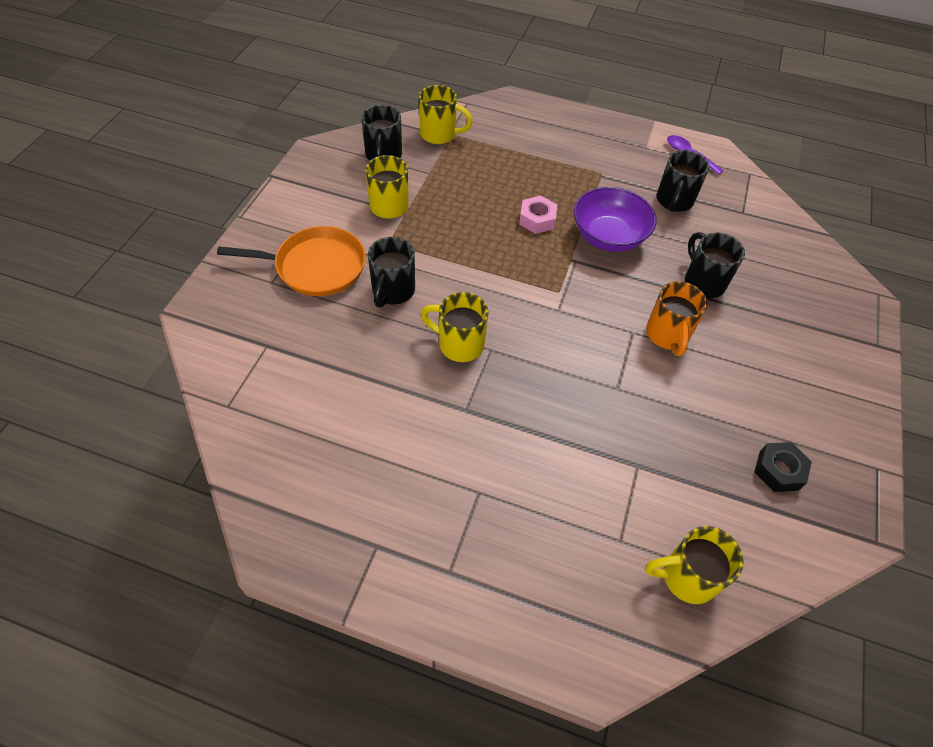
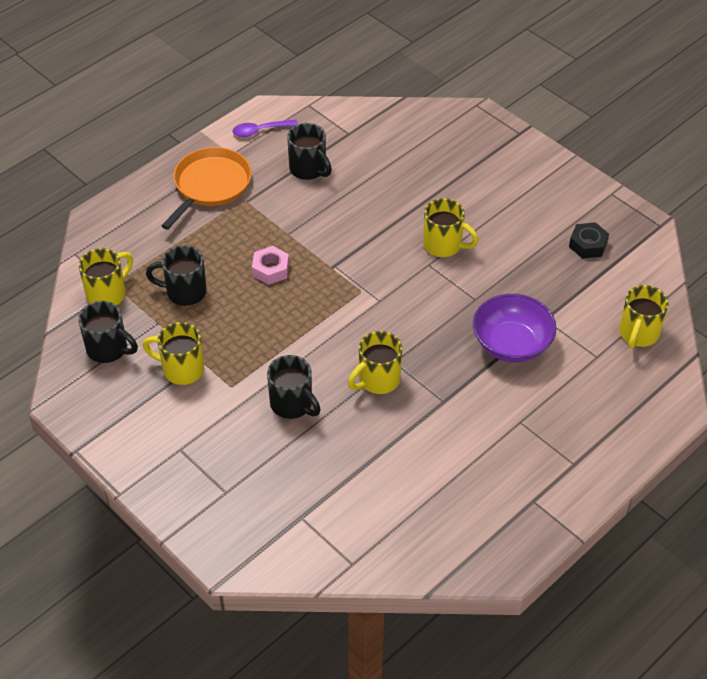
camera: 60 degrees left, 5 degrees down
orange pan [217,226,365,296] -> orange pan moved to [161,147,252,230]
purple bowl [574,187,657,252] -> purple bowl moved to [473,294,557,363]
orange mug [646,281,708,356] -> yellow mug [423,198,479,257]
black mug [685,232,745,298] -> black mug moved to [146,245,207,306]

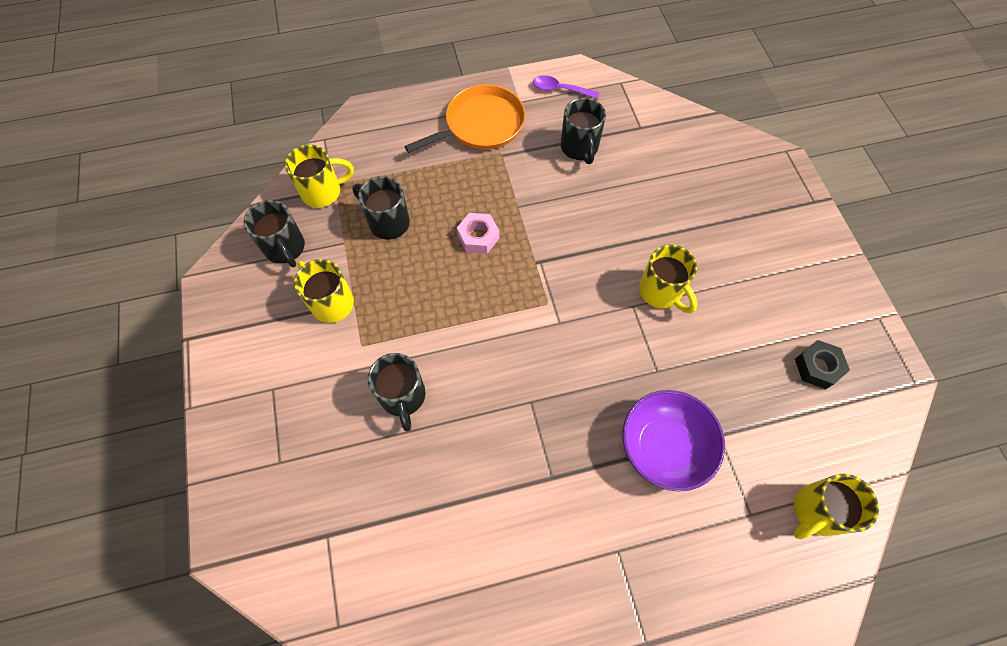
camera: 30 degrees right, 15 degrees up
yellow mug [348,331,402,394] -> none

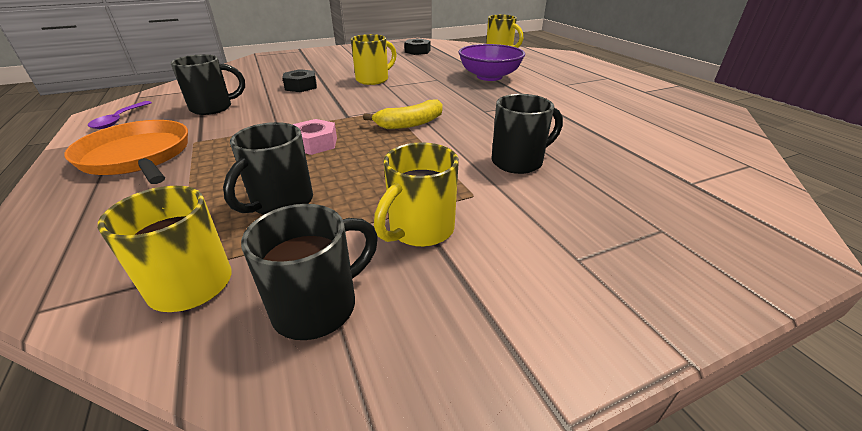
camera: 100 degrees left, 30 degrees down
none -> black nut [282,69,317,92]
none -> yellow banana [363,99,443,129]

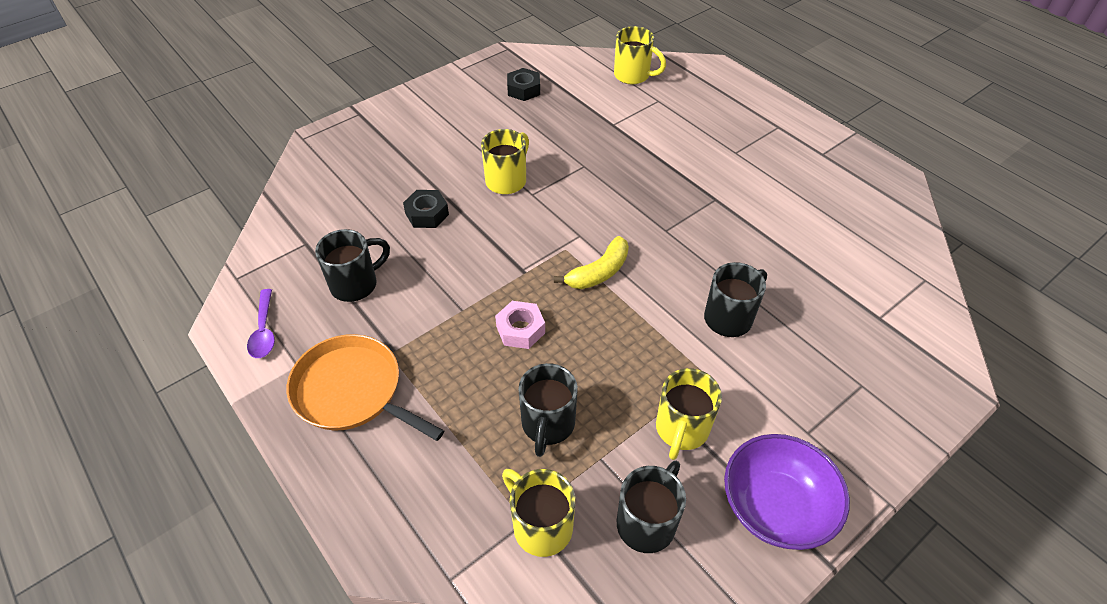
camera: 15 degrees left, 15 degrees up
purple bowl [458,44,525,81] -> purple bowl moved to [724,434,850,550]

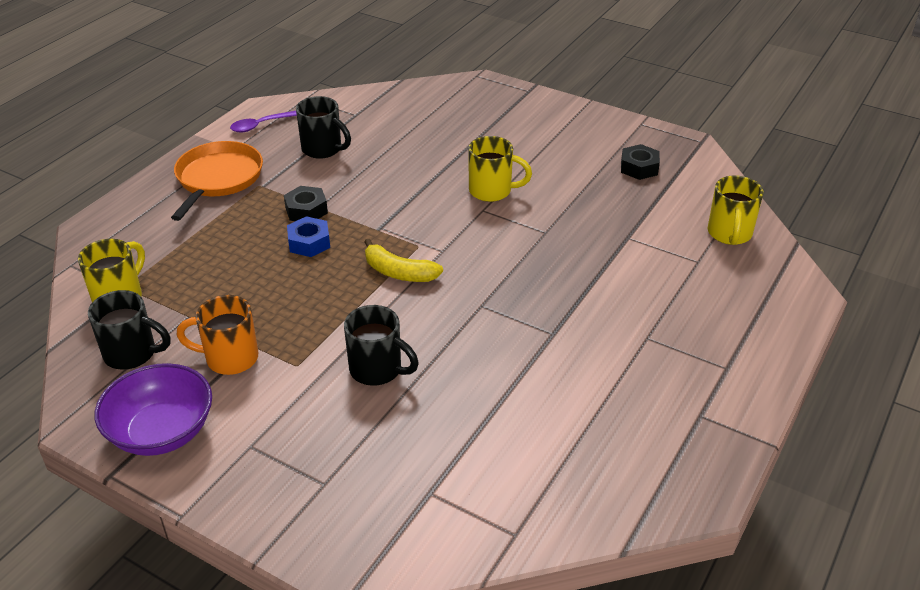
camera: 70 degrees right, 10 degrees down
black nut [403,190,449,228] -> black nut moved to [284,186,328,221]
pink nut [495,301,545,349] -> blue nut [287,216,330,257]
black mug [518,363,578,457] -> none
yellow mug [656,368,722,460] -> orange mug [176,295,258,375]

